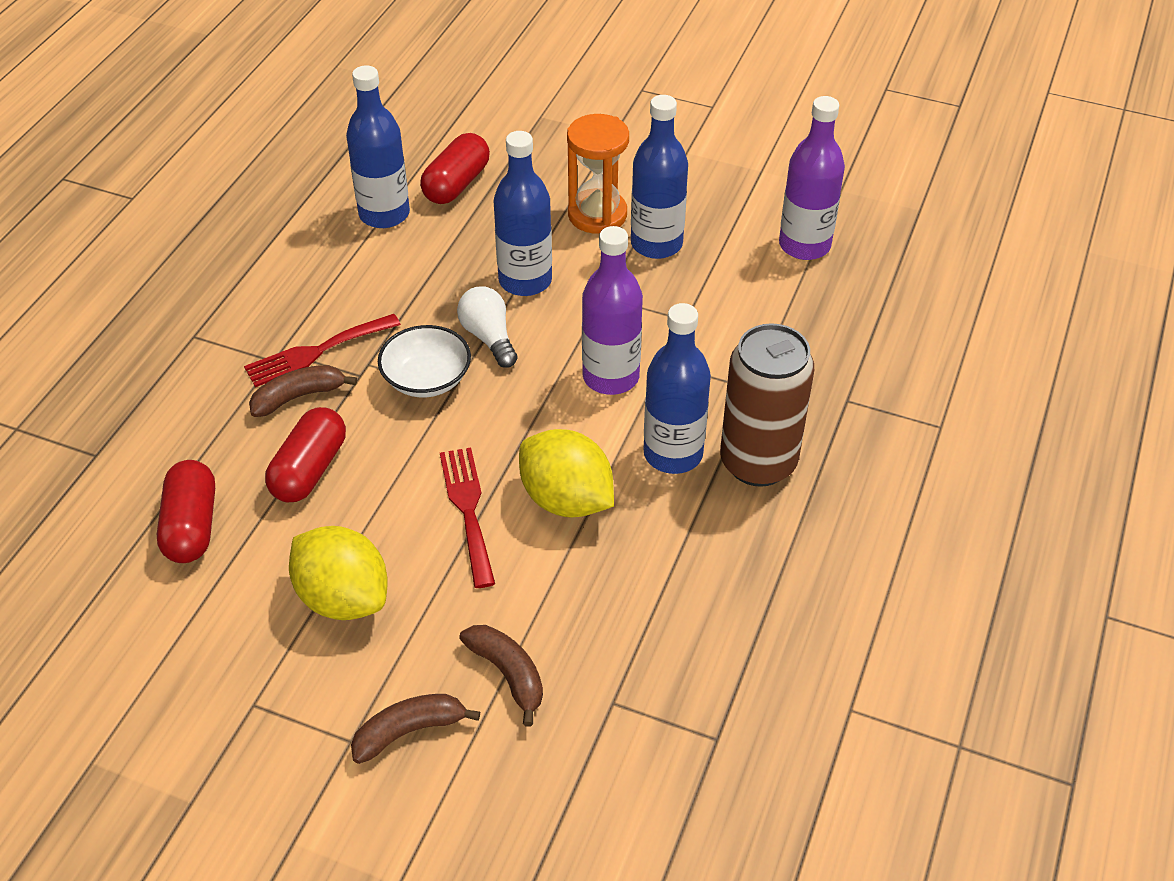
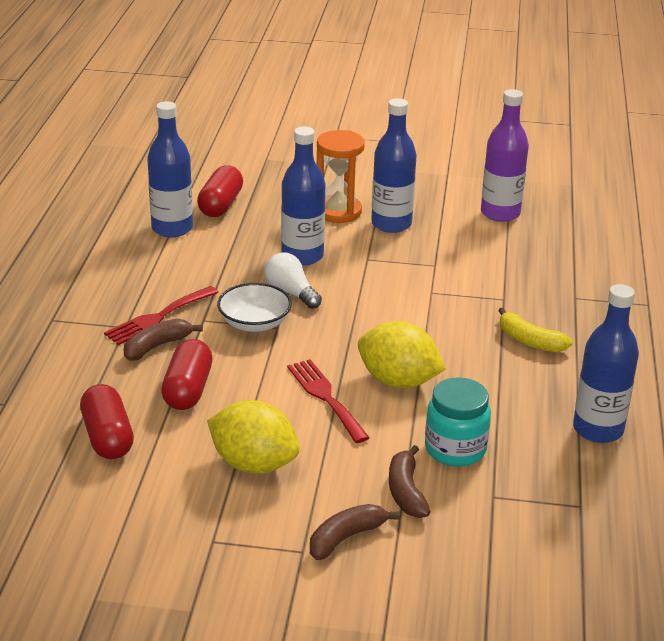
camera: 15 degrees left, 15 degrees down
brown banana [459,625,543,726] -> brown banana turned 135 degrees counterclockwise [389,445,431,518]
purple bottle [582,226,643,395] -> none
blue bottle [643,303,711,474] -> blue bottle moved to [573,284,639,443]
brown can [720,323,814,487] -> yellow banana [498,308,573,352]
none -> turquoise jar [425,377,491,467]

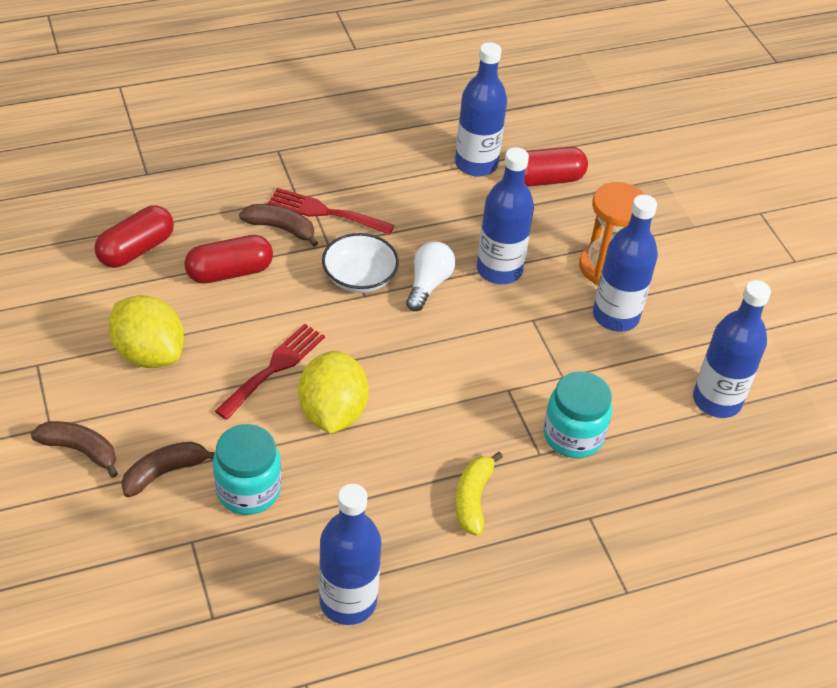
camera: 60 degrees right, 15 degrees up
yellow lemon [207,400,300,474] -> yellow lemon turned 45 degrees counterclockwise [109,295,184,368]
purple bottle [481,89,529,222] -> blue bottle [693,280,771,418]
none -> turquoise jar [543,371,612,458]

